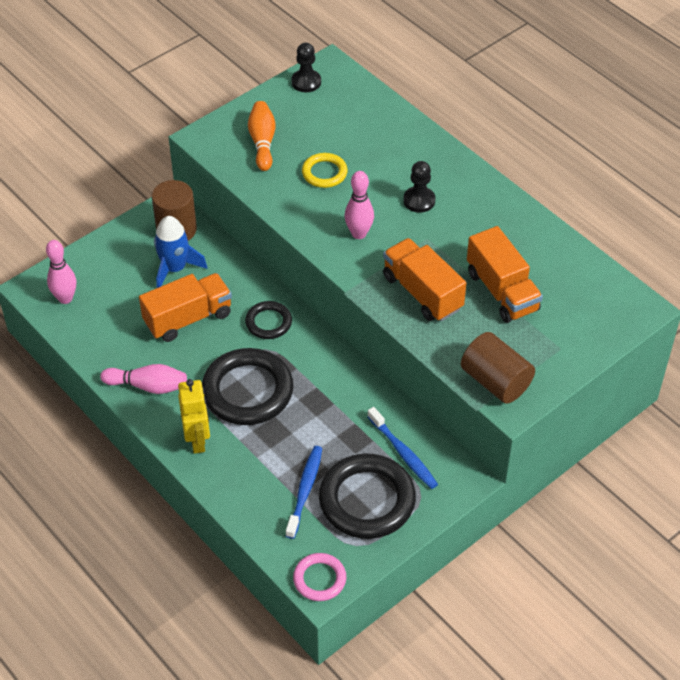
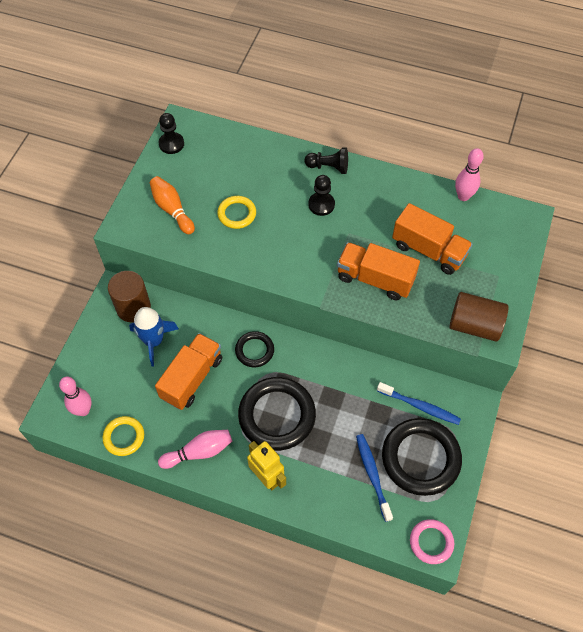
camera: 30 degrees left, 10 degrees up
pink bowling pin [345,171,374,239] -> pink bowling pin moved to [455,148,484,201]
none -> yellow ring [103,416,144,456]
none -> black pawn [305,147,348,174]

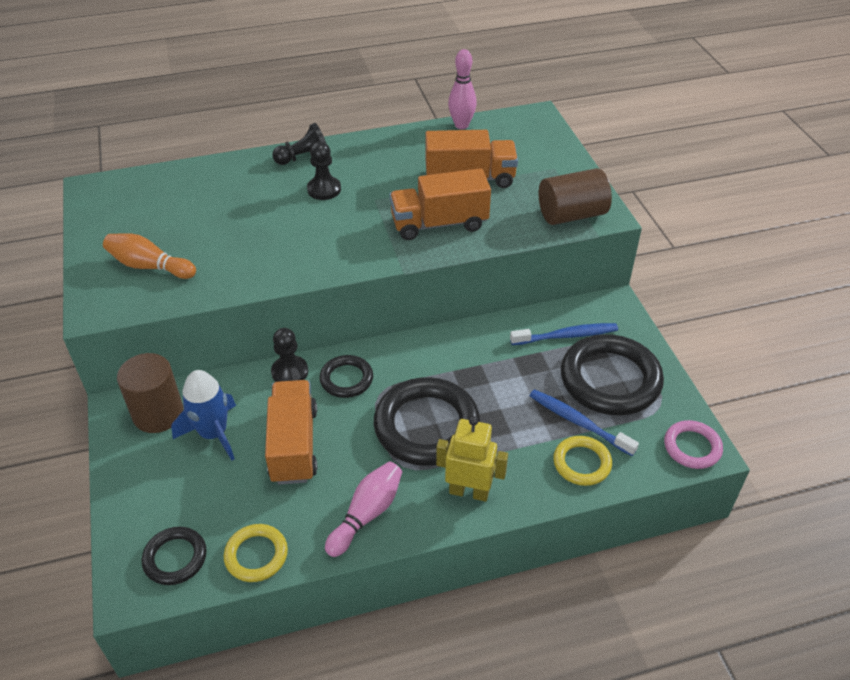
camera: 35 degrees left, 15 degrees down
pink bowling pin [59,377,92,416] -> black ring [142,527,207,585]
black pawn [158,113,184,154] -> black pawn moved to [271,328,308,382]
yellow ring [217,196,256,229] -> yellow ring moved to [553,436,612,486]

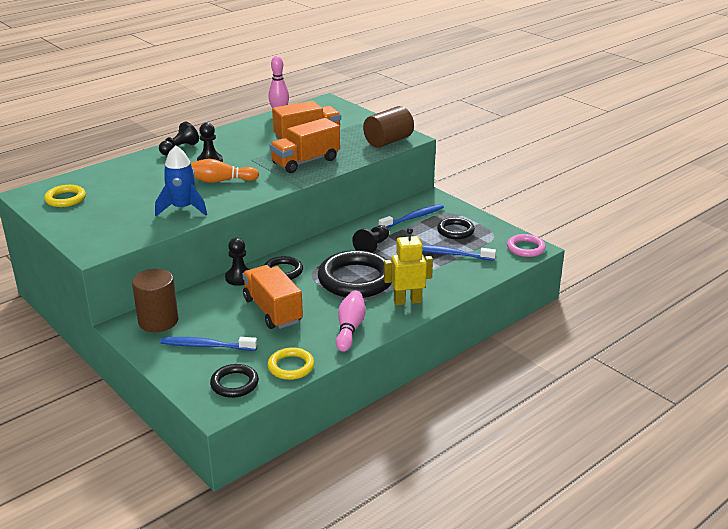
camera: 25 degrees left, 15 degrees down
orange bowling pin [103,233,196,279] -> orange bowling pin moved to [191,159,259,183]
blue rocket [171,370,236,460] -> blue rocket moved to [155,145,207,216]
yellow ring [553,436,612,486] -> yellow ring moved to [44,185,86,207]
black ring [561,334,664,416] -> black ring [437,217,475,239], size x0.53
none -> blue toothbrush [160,337,257,351]
none -> black pawn [352,225,389,252]

